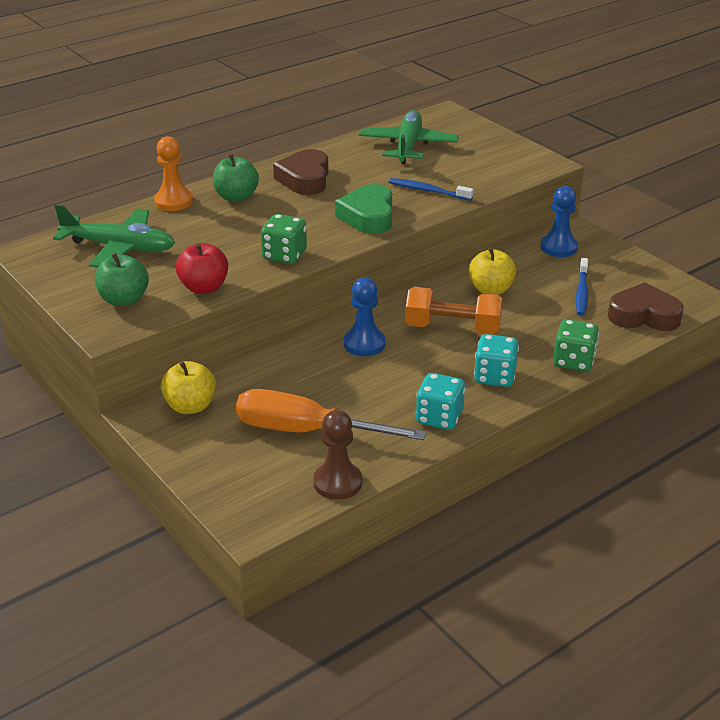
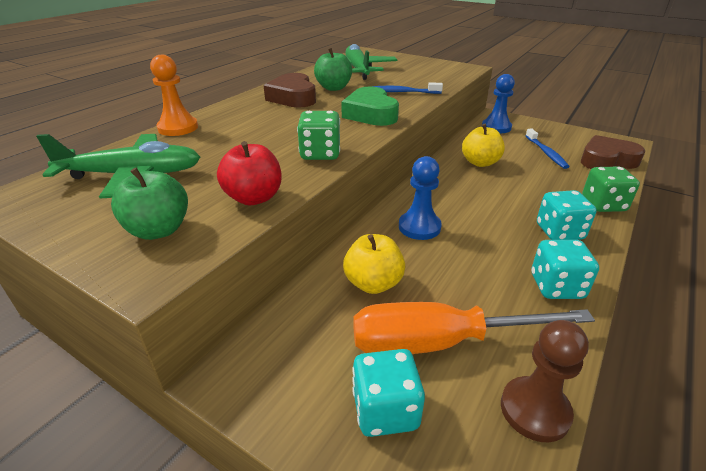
camera: 20 degrees left, 0 degrees up
yellow apple [161,361,216,414] -> yellow apple moved to [343,234,405,294]
green apple [213,154,259,202] -> green apple moved to [314,48,352,91]
orange dumbbell [405,287,502,334] -> none
none -> turquoise dice [352,349,425,437]

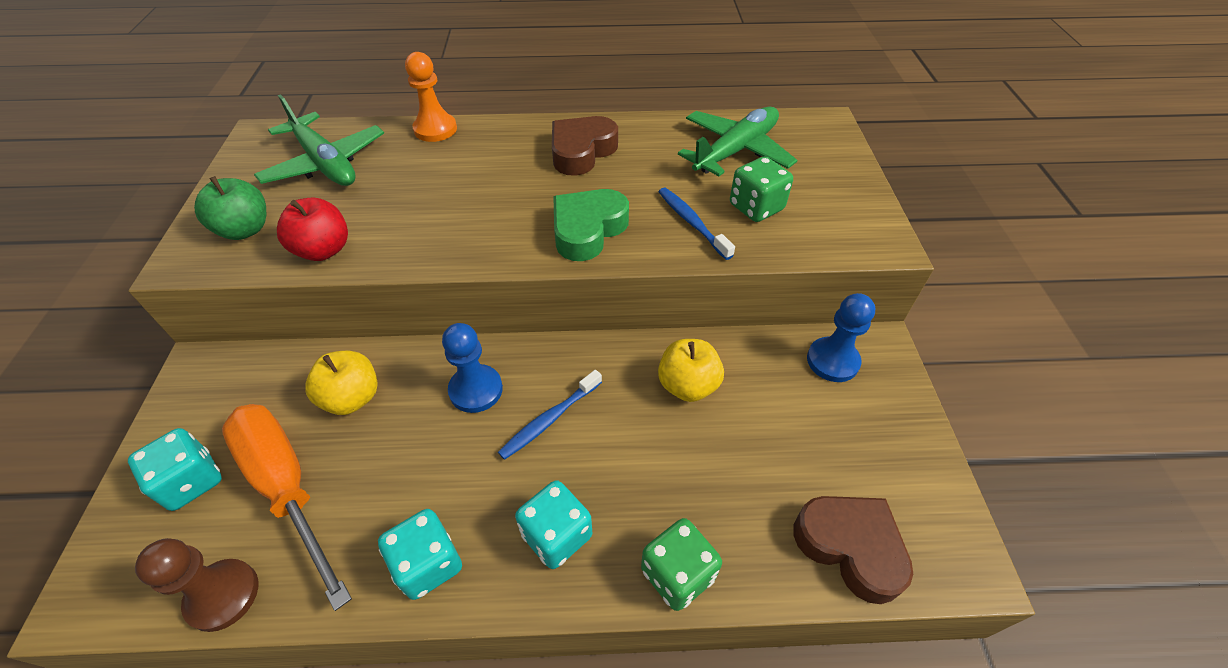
camera: 55 degrees right, 15 degrees up
green dice [297,111,340,160] -> green dice moved to [730,157,793,222]
green apple [314,48,352,91] -> none
blue toothbrush [526,129,570,169] -> blue toothbrush moved to [498,370,602,460]

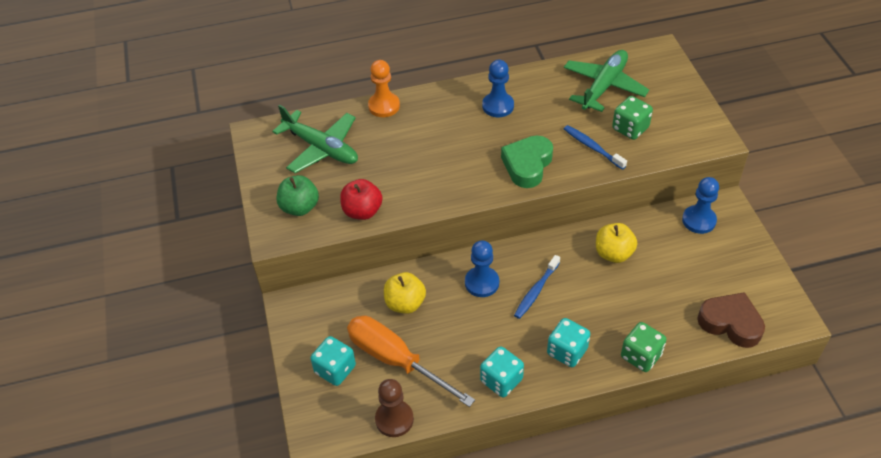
camera: 10 degrees left, 0 degrees up
brown heart [552,116,618,176] -> blue pawn [482,60,514,117]

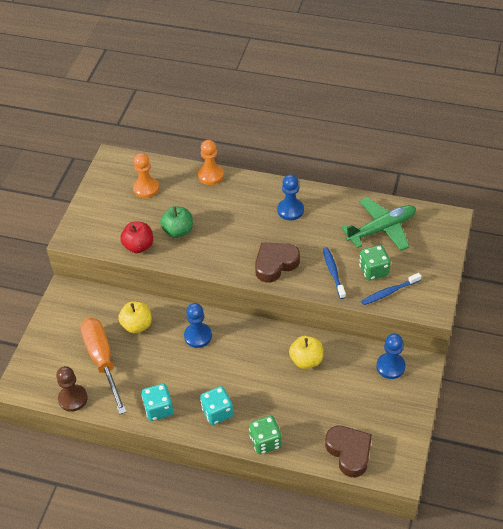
camera: 30 degrees right, 0 degrees up
green plane [272,105,358,173] -> orange pawn [133,153,159,198]
green apple [277,175,319,216] -> green apple moved to [160,206,193,238]
turquoise dice [310,336,356,386] -> none
green heart [501,135,553,188] -> brown heart [255,242,300,283]
blue toothbrush [514,255,560,319] -> blue toothbrush moved to [361,273,421,305]

